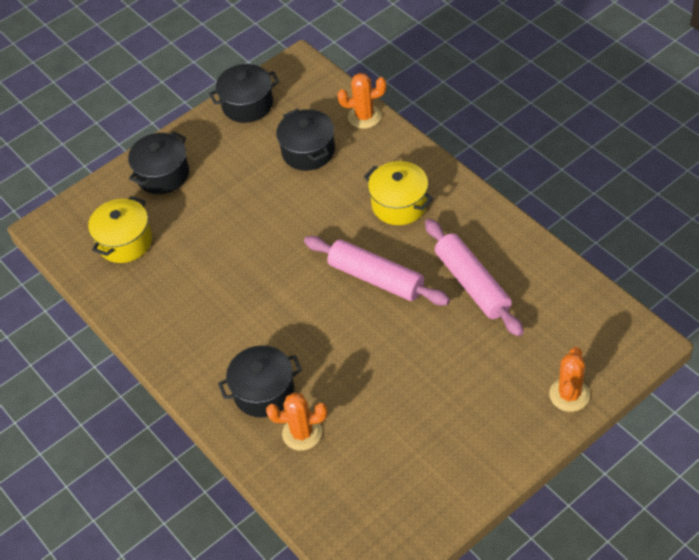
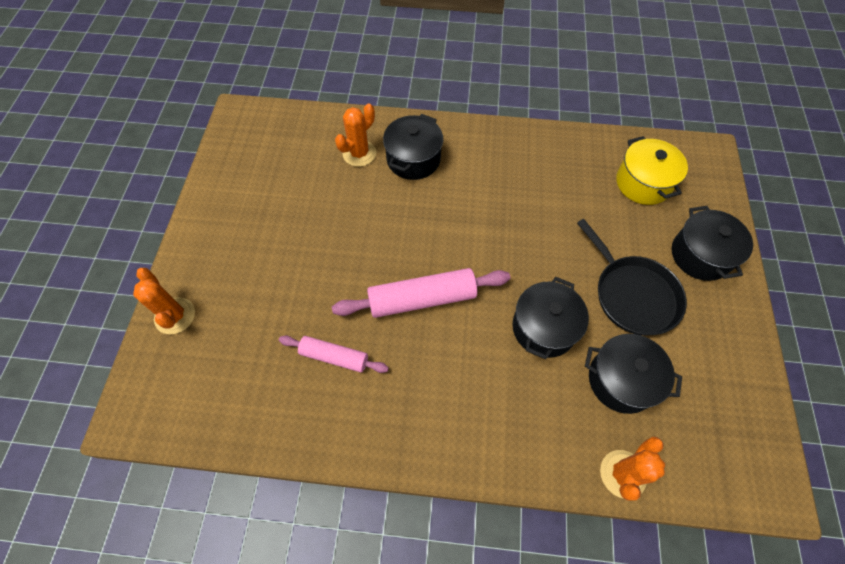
camera: 130 degrees right, 10 degrees up
black pot [209,64,279,123] -> black pot moved to [512,277,589,359]
yellow pot [364,161,434,225] -> none
pink rolling pin [425,219,524,337] -> pink rolling pin [279,336,389,373], size x0.61
none -> black pan [577,219,687,336]

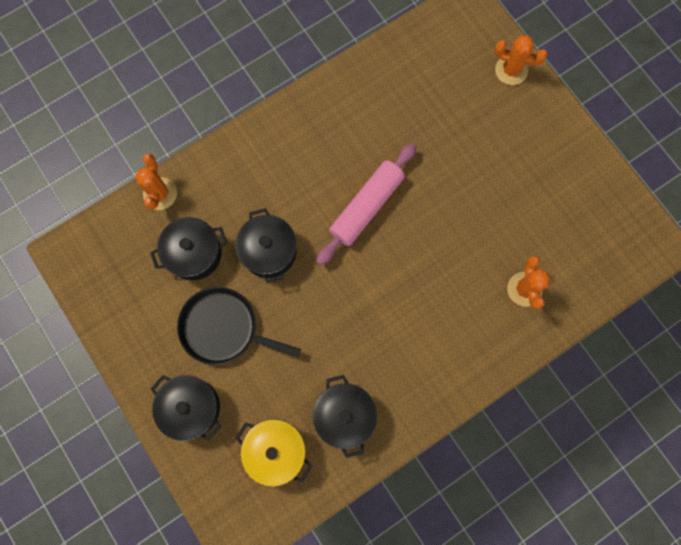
camera: 140 degrees right, 15 degrees up
pink rolling pin [279,336,389,373] -> none
black pot [383,114,443,180] -> black pot moved to [313,375,377,458]

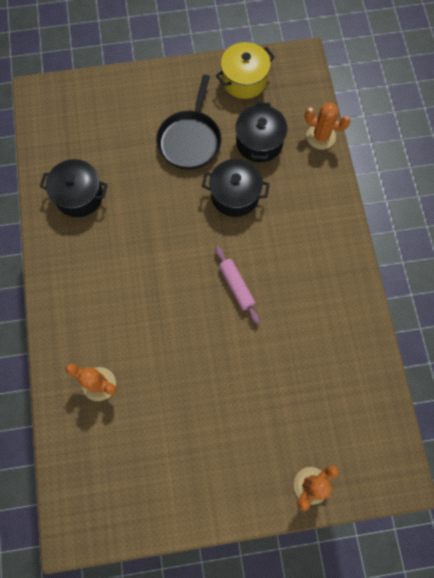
camera: 115 degrees right, 5 degrees down
black pot [151,375,221,441] -> none
black pan [177,287,301,365] -> black pan turned 150 degrees clockwise [156,74,221,170]
yellow pot [235,419,312,487] -> yellow pot moved to [216,42,275,99]
pink rolling pin [316,143,416,265] -> pink rolling pin [215,246,260,324], size x0.61

